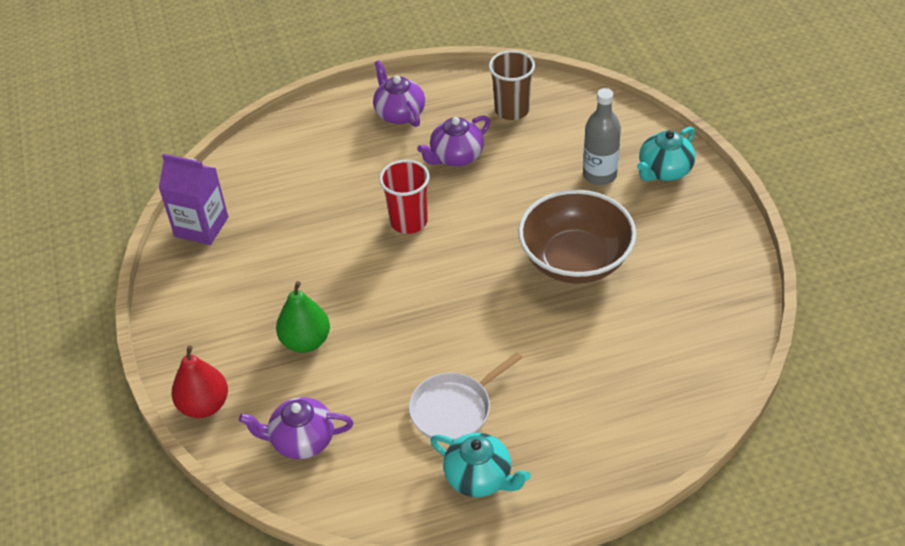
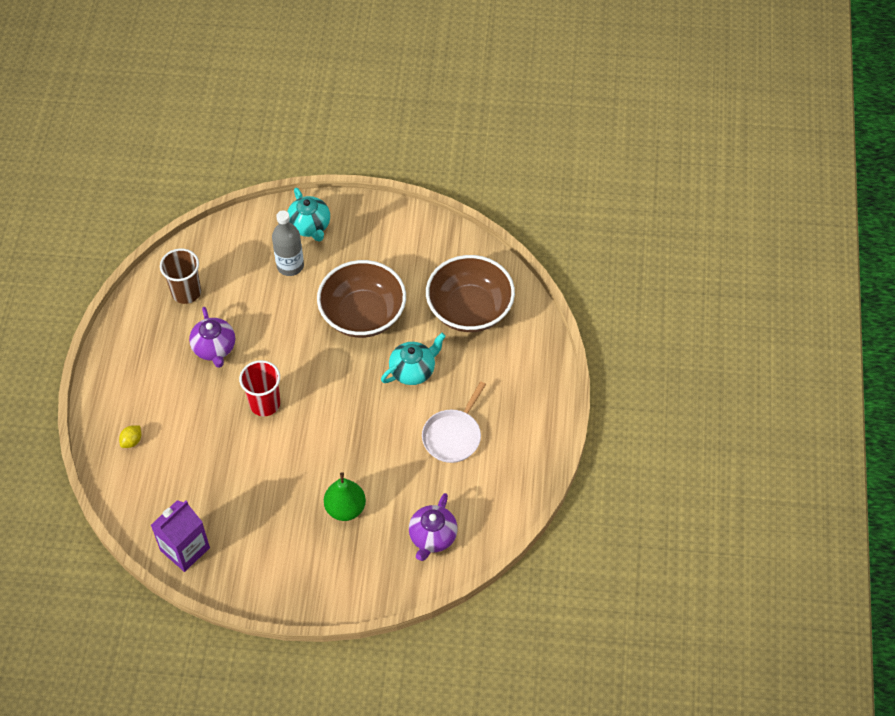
camera: 70 degrees left, 10 degrees up
red pear [171,345,228,418] -> none
purple teapot [373,60,425,127] -> none
white pan [409,352,522,442] -> white pan turned 45 degrees clockwise [422,381,486,463]
turquoise teapot [430,433,531,497] -> turquoise teapot moved to [381,333,446,385]
none -> yellow lemon [119,426,141,448]
none -> brown bowl [426,255,515,332]

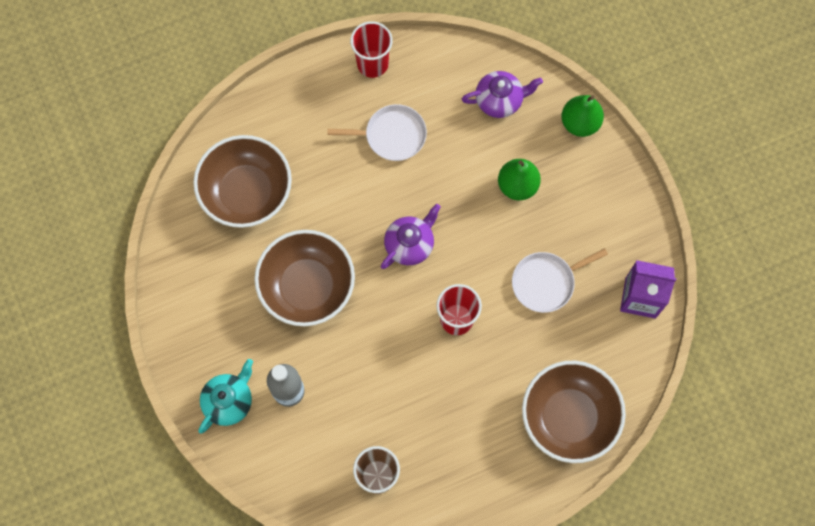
camera: 120 degrees left, 15 degrees up
yellow lemon [119,426,141,448] -> brown bowl [522,361,626,463]
purple teapot [189,307,235,368] -> purple teapot moved to [381,204,441,269]
turquoise teapot [381,333,446,385] -> none
none -> red cup [350,21,393,78]
none -> white pan [512,248,608,313]
none -> green pear [562,95,604,137]

